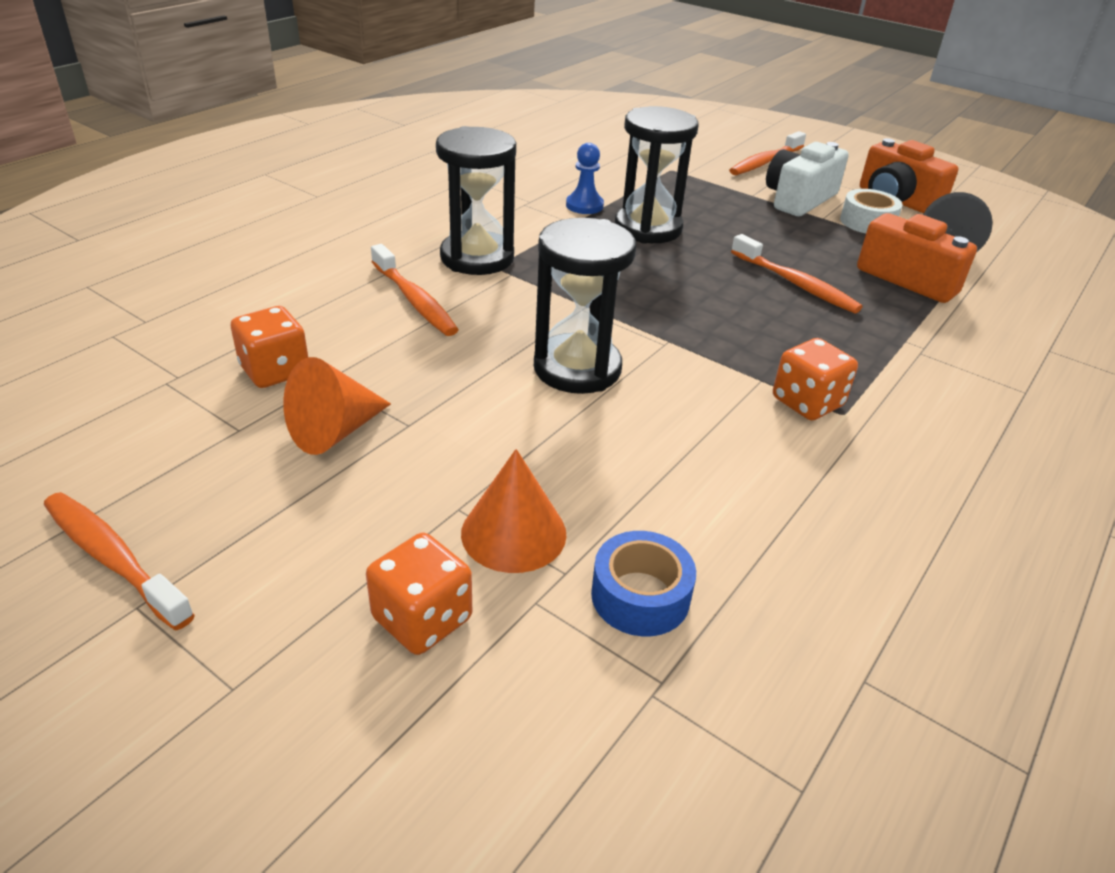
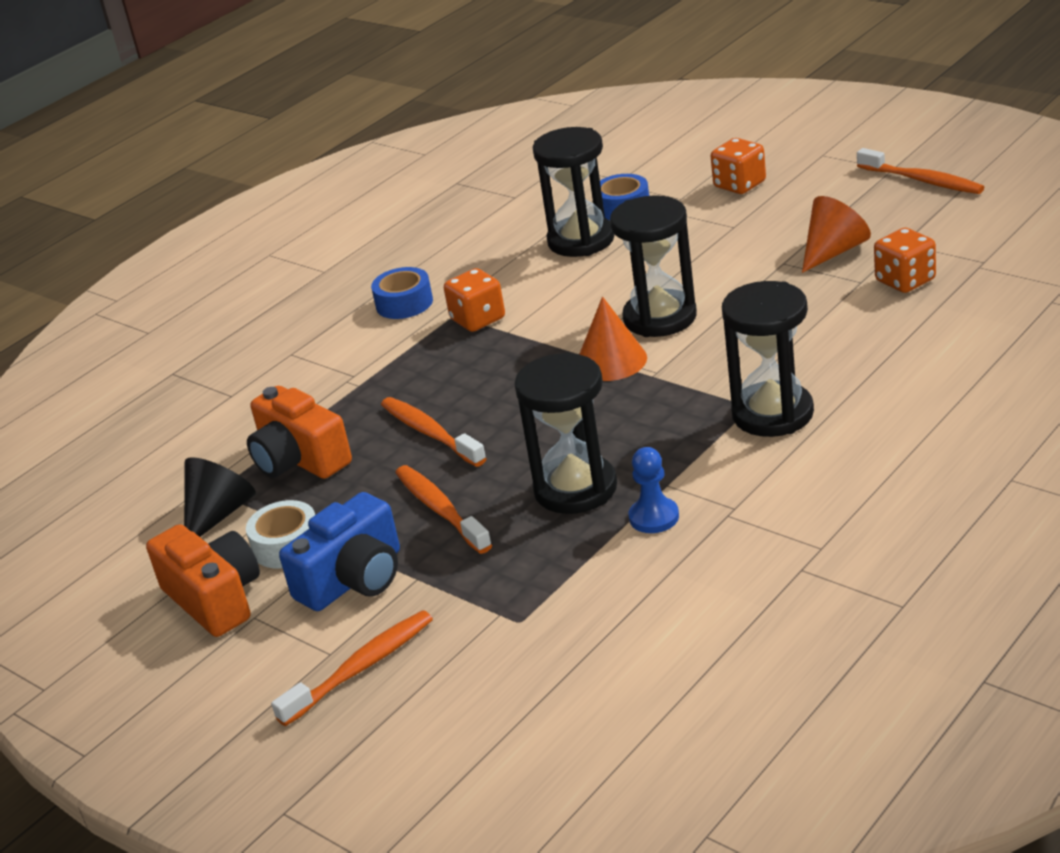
camera: 170 degrees left, 5 degrees down
orange toothbrush [371,244,459,336] -> orange toothbrush moved to [395,465,492,554]
orange cone [461,449,567,573] -> orange cone moved to [579,297,647,381]
white camera [766,142,849,216] -> blue camera [279,492,400,611]
none -> blue tape [371,267,433,319]
none -> black hourglass [533,127,615,257]

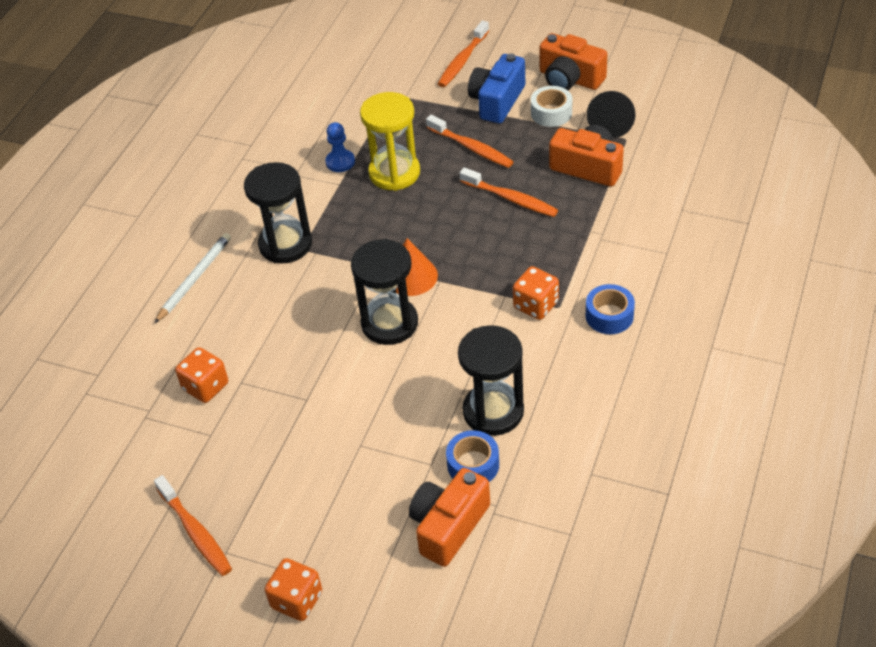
camera: 160 degrees right, 15 degrees up
black hourglass [514,352,617,514] -> yellow hourglass [360,92,420,191]
orange dice [711,138,766,194] -> orange dice moved to [265,558,322,621]
orange cone [802,196,871,273] -> none
orange toothbrush [857,148,984,194] -> orange toothbrush turned 150 degrees counterclockwise [154,475,232,576]
none -> white pencil [154,233,231,324]
none -> orange camera [409,468,490,567]

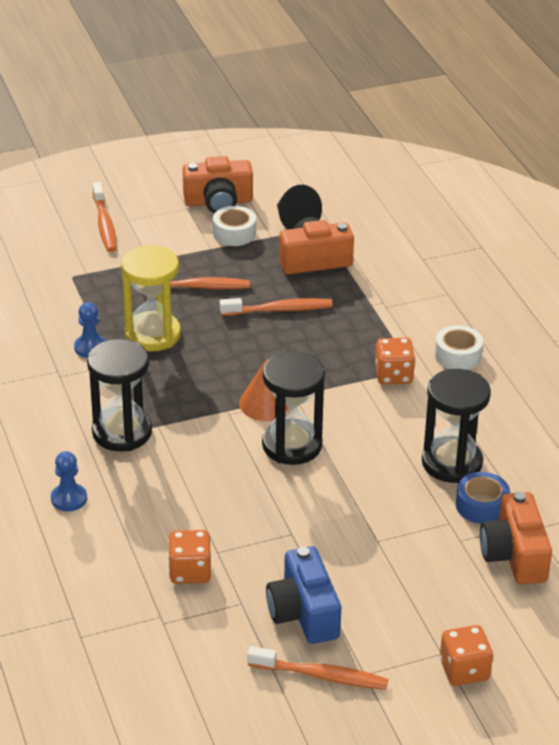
camera: 45 degrees left, 10 degrees down
white pencil [154,233,231,324] -> blue pawn [51,451,87,511]
blue camera [468,54,525,123] -> blue camera moved to [266,546,341,644]
blue tape [586,284,635,334] -> white tape [435,325,483,370]

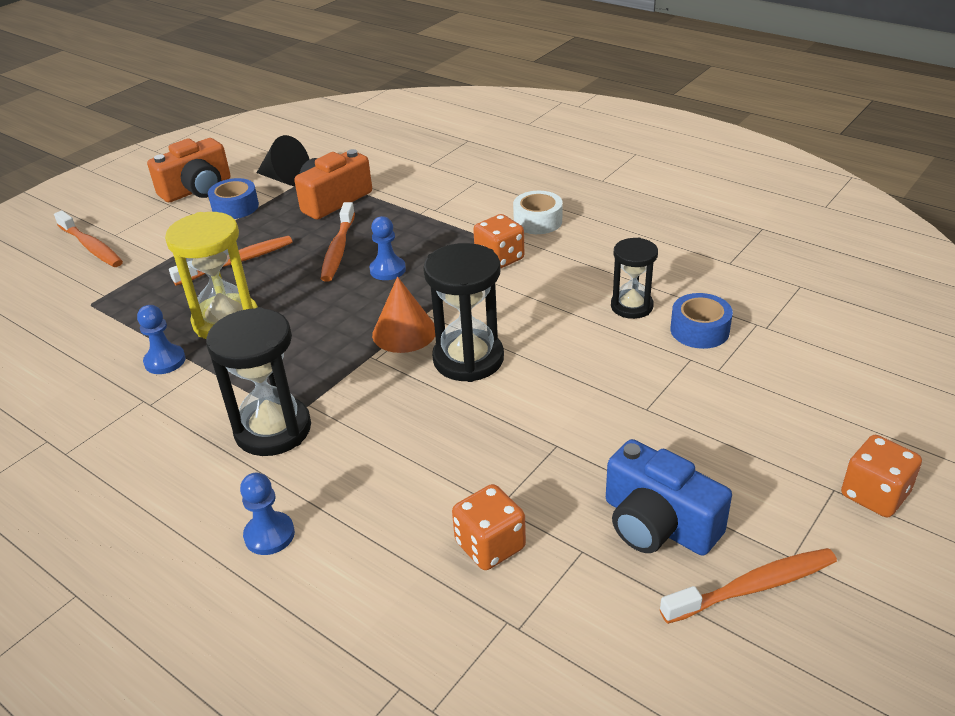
camera: 30 degrees left, 0 degrees up
white tape [213,206,256,246] -> blue tape [208,178,259,219]
orange toothbrush [220,298,332,316] -> orange toothbrush turned 135 degrees clockwise [321,202,355,282]
black hourglass [422,369,491,483] -> black hourglass [611,237,658,319], size x0.63
orange camera [480,491,552,584] -> none
none -> blue pawn [369,216,406,280]

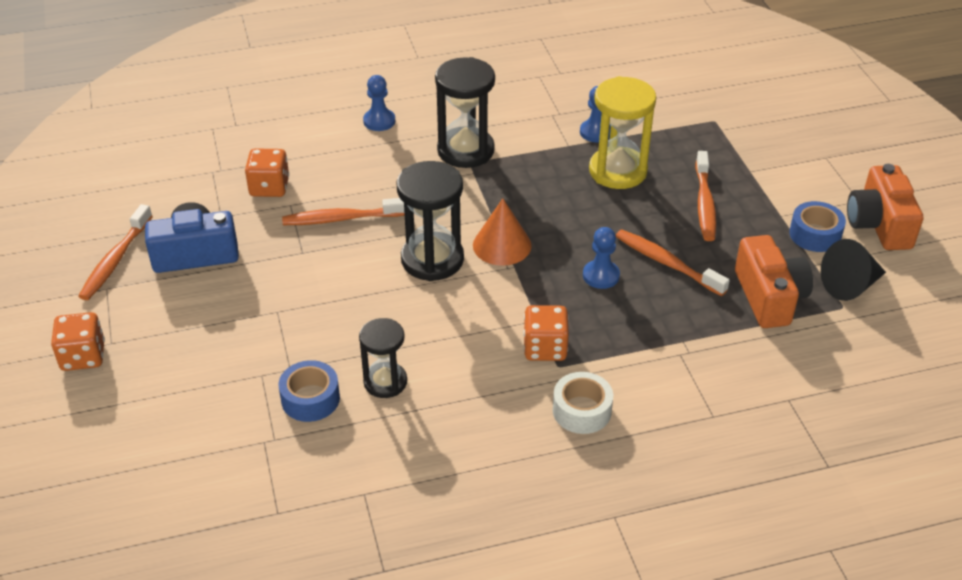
camera: 125 degrees right, 5 degrees up
orange toothbrush [54,210,123,267] -> orange toothbrush moved to [282,198,405,225]

